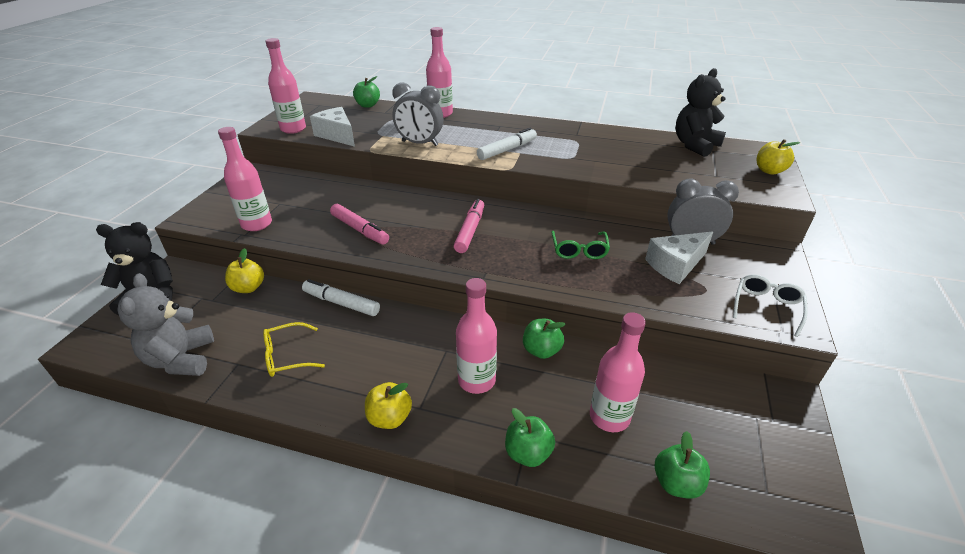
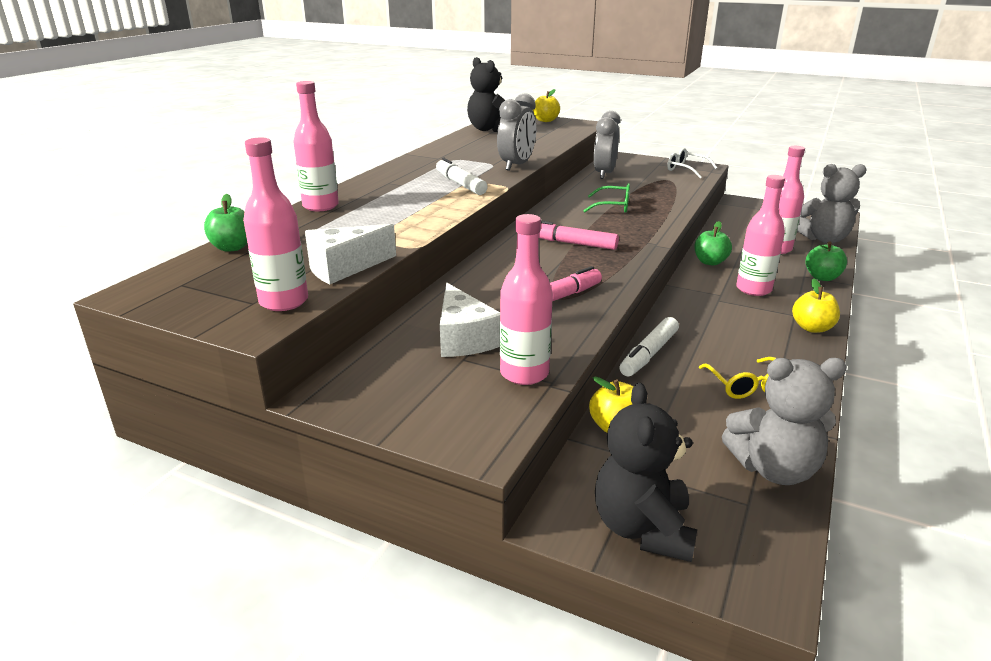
camera: 80 degrees left, 10 degrees down
grey clock [392,82,443,146] -> grey clock moved to [497,93,536,171]
white cheese [645,231,713,284] -> white cheese moved to [440,283,500,357]
green apple [655,431,710,499] -> grey teddy bear [797,164,867,243]

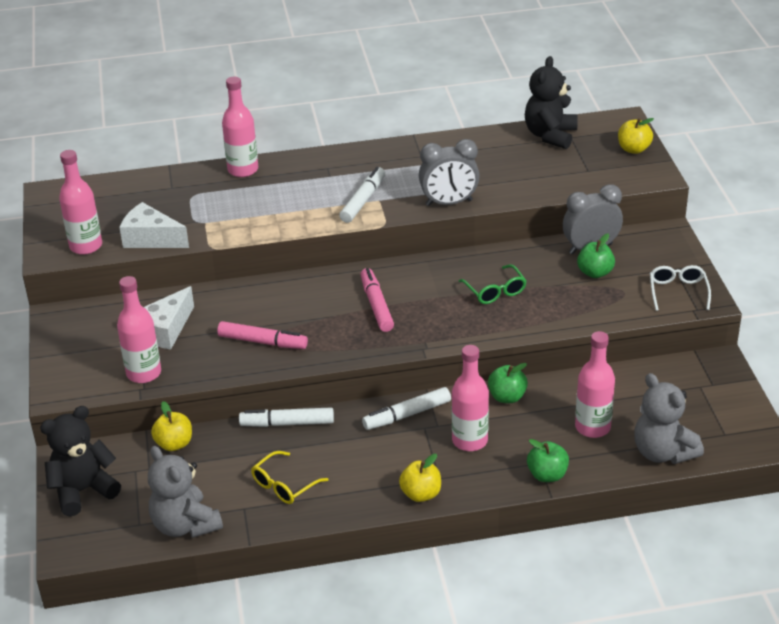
camera: 55 degrees right, 10 degrees up
green apple [204,194,247,252] -> green apple moved to [577,233,615,278]
none -> white marker [362,387,451,430]

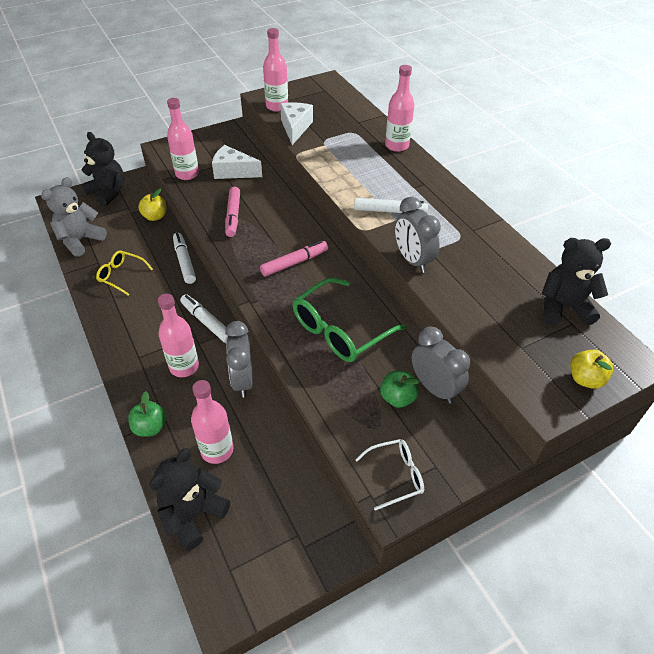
camera: 70 degrees right, 10 degrees up
yellow apple [399,454,441,502] -> none
green glasses [459,264,527,304] -> green glasses [293,277,407,362], size x1.83
green apple [488,363,528,403] -> grey clock [225,321,253,398]
grey teddy bear [634,373,704,464] -> black teddy bear [149,448,230,551]

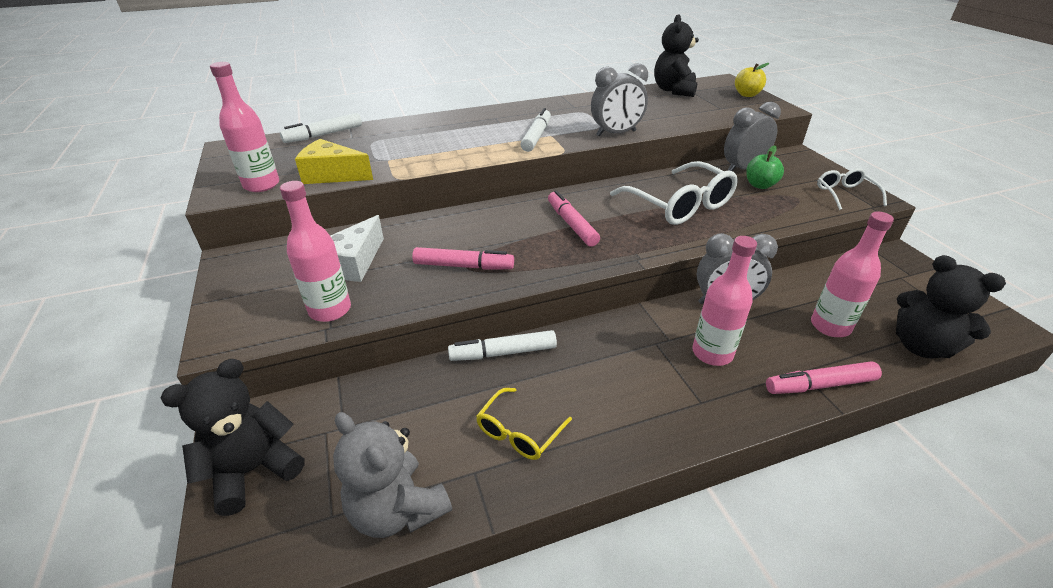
camera: 80 degrees left, 10 degrees down
green apple [128,391,166,437] -> pink marker [766,361,882,394]
yellow apple [138,188,166,221] -> none
white marker [180,294,228,343] -> white marker moved to [280,113,362,143]
white cheese [280,102,313,145] -> yellow cheese [295,139,373,184]
green glasses [293,277,407,362] -> white glasses [610,161,738,225]
pink bottle [385,65,414,152] -> none

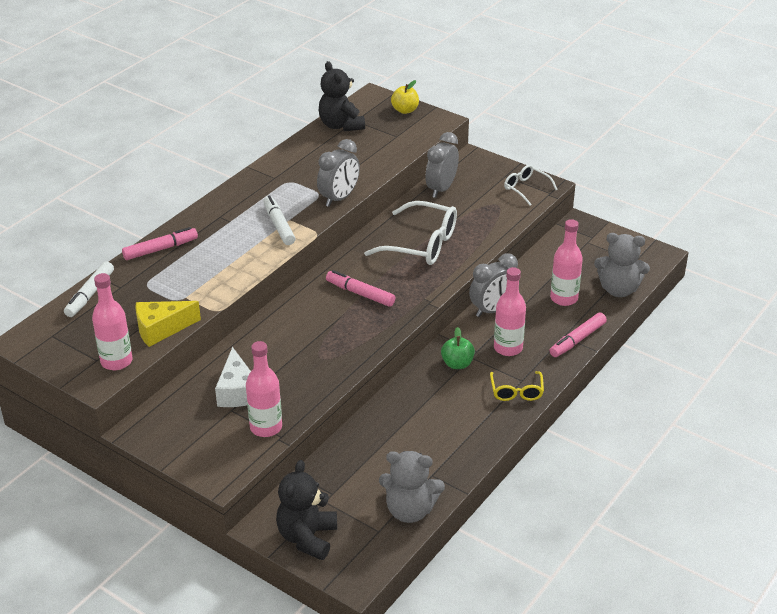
camera: 35 degrees left, 0 degrees up
pink marker [412,247,514,270] -> pink marker moved to [122,227,198,260]
white marker [448,330,557,361] -> none
yellow glasses [476,388,572,460] -> yellow glasses moved to [490,371,544,401]
green apple [746,145,784,189] -> green apple moved to [441,327,475,369]
black teddy bear [896,255,1006,358] -> grey teddy bear [594,233,650,297]

